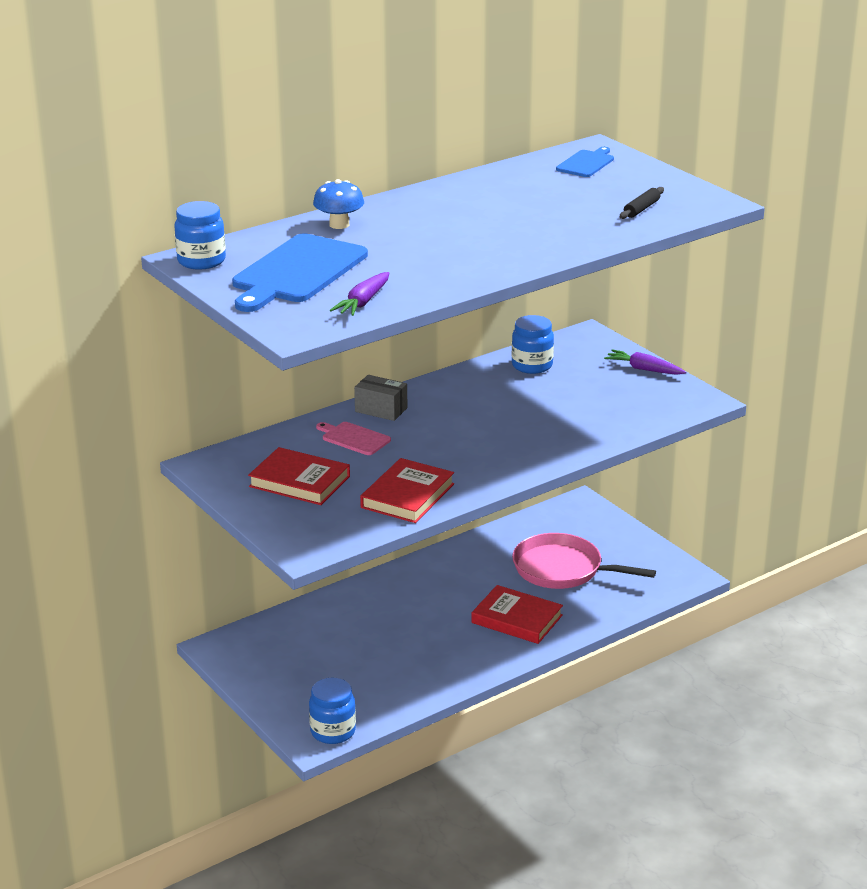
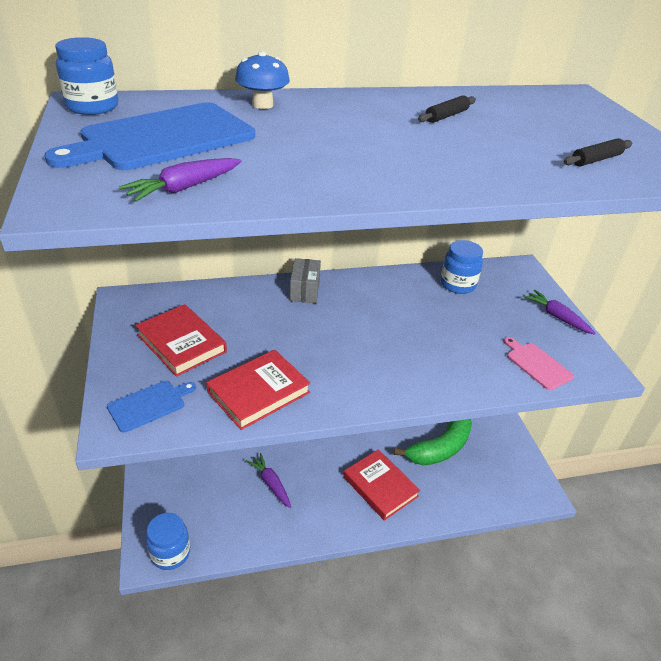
camera: 20 degrees right, 10 degrees up
pink cutting board [316,422,391,455] -> pink cutting board moved to [504,337,574,390]
grey box [354,375,407,421] -> grey box turned 45 degrees clockwise [290,258,321,303]
pink pan [512,533,656,589] -> green banana [394,419,472,466]
blue cutting board [556,147,614,177] -> blue cutting board moved to [107,381,196,433]
none -> purple carrot [246,453,291,508]
none -> black rolling pin [418,95,476,123]

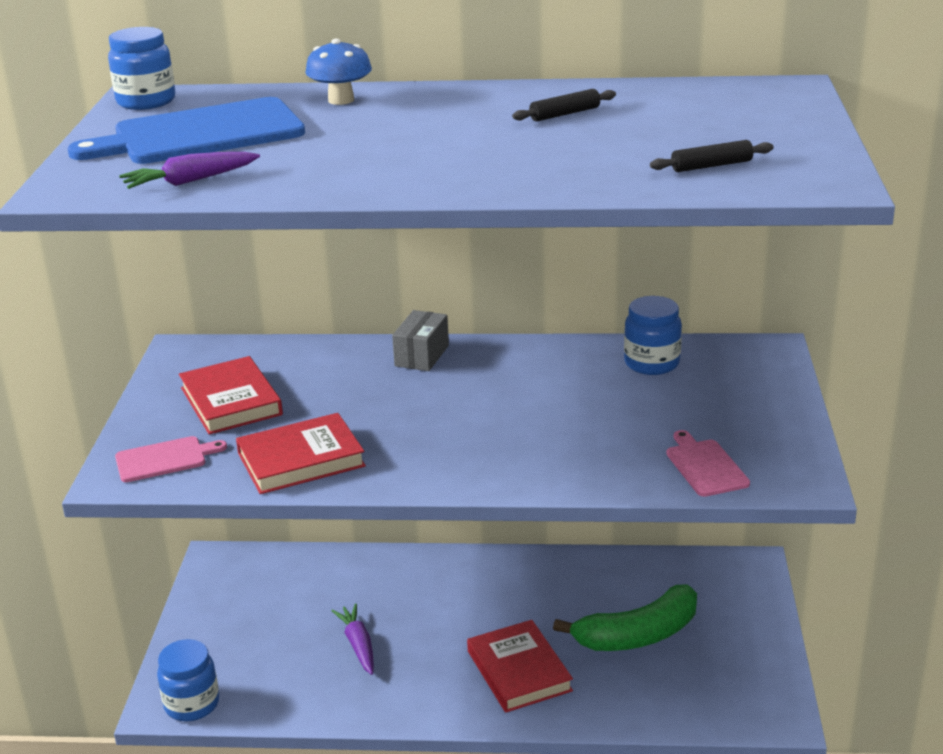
camera: 20 degrees right, 10 degrees down
blue cutting board [107,381,196,433] -> pink cutting board [115,436,227,482]
purple carrot [523,290,596,335] -> none

